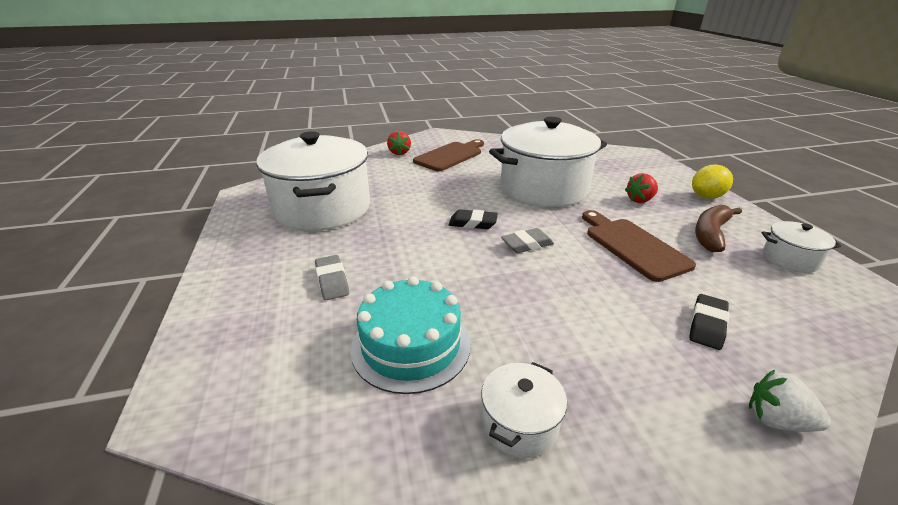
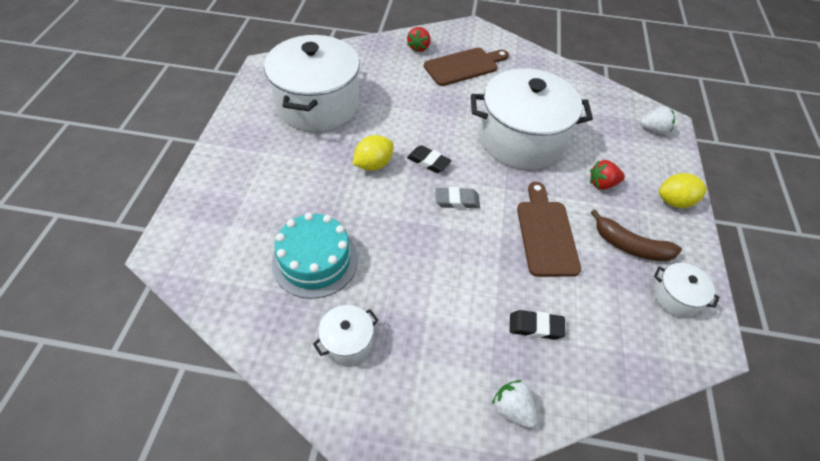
camera: 20 degrees right, 20 degrees up
grey eraser [315,255,349,300] -> none
black eraser [689,294,730,350] -> black eraser turned 45 degrees clockwise [510,310,566,340]
brown banana [695,205,742,252] -> brown banana turned 120 degrees counterclockwise [591,209,682,261]
none -> yellow lemon [353,135,393,171]
none -> white strawberry [640,106,675,134]

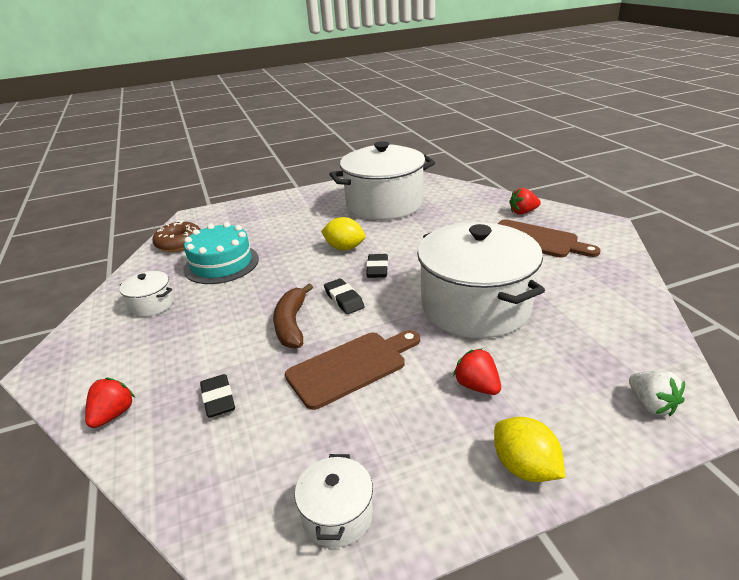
camera: 65 degrees right, 20 degrees down
grey eraser [435,187,480,209] -> black eraser [324,278,365,314]
white strawberry [492,380,537,428] -> red strawberry [85,378,135,428]
brown banana [591,209,682,261] -> brown banana moved to [273,283,313,349]
none -> brown donut [153,221,201,252]

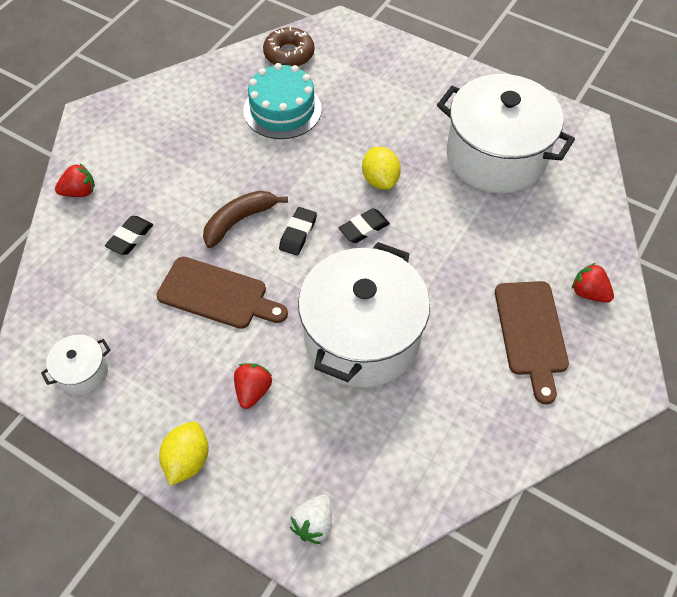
camera: 50 degrees right, 25 degrees up
white pot [119,271,174,317] -> none

